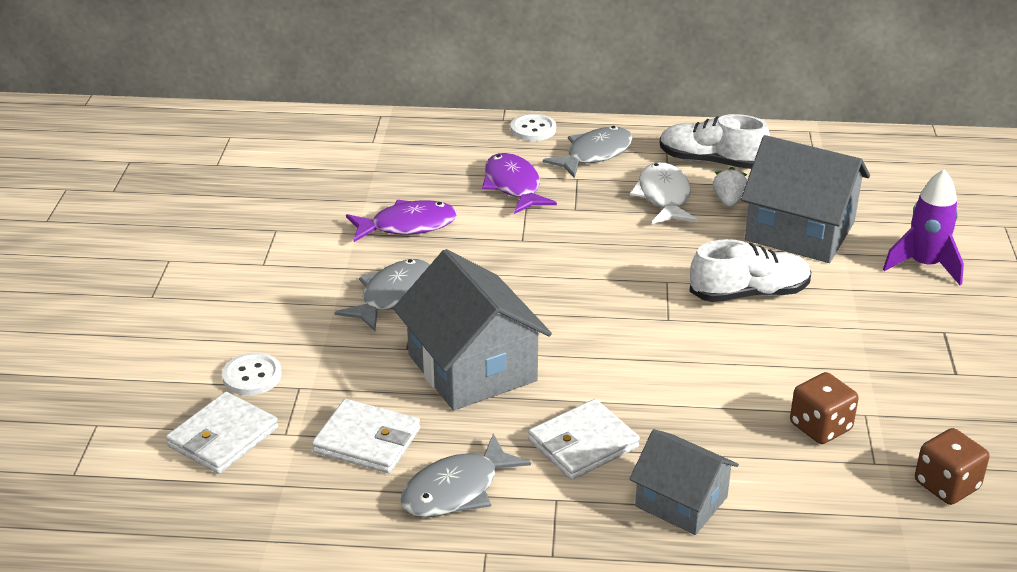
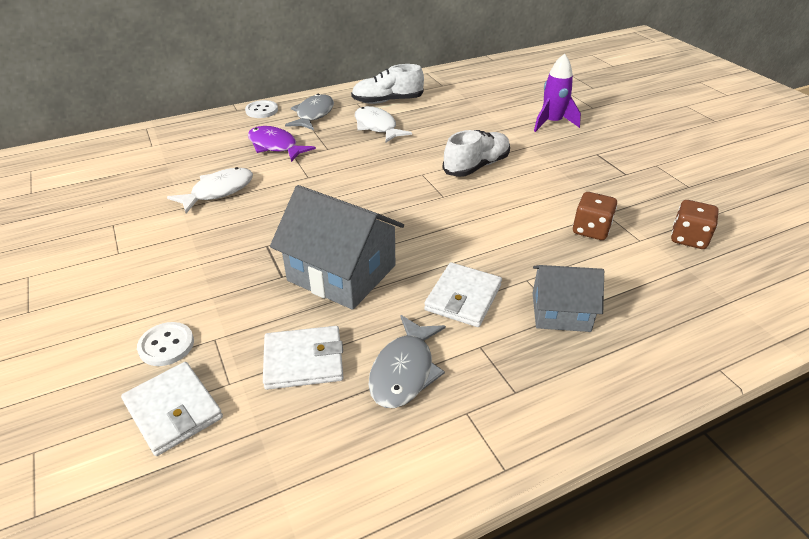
camera: 30 degrees left, 5 degrees up
white wallet [166,392,278,474] -> white wallet turned 45 degrees counterclockwise [121,362,223,456]
grey fish [335,259,430,331] -> none
purple fish [346,200,457,242] -> white fish [167,167,253,214]
white strawberry [713,167,747,207] -> none
grey house [741,135,870,263] -> none

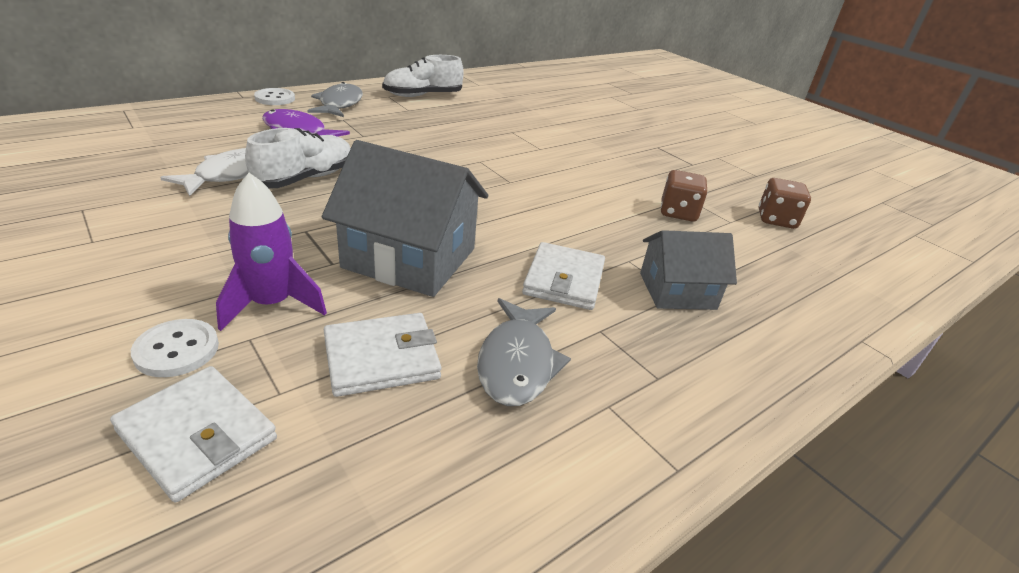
camera: 15 degrees left, 5 degrees down
white fish [355,106,412,143] -> none
white shoe [443,130,510,177] -> white shoe moved to [245,128,351,189]
purple rocket [534,54,581,132] -> purple rocket moved to [216,173,327,331]

